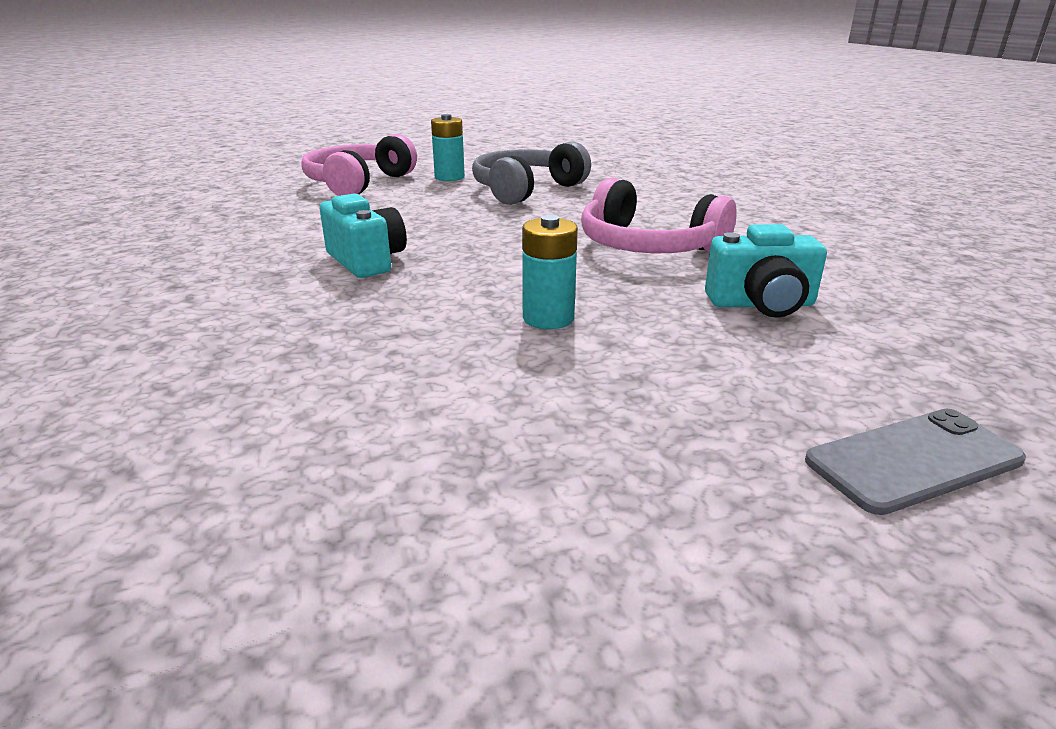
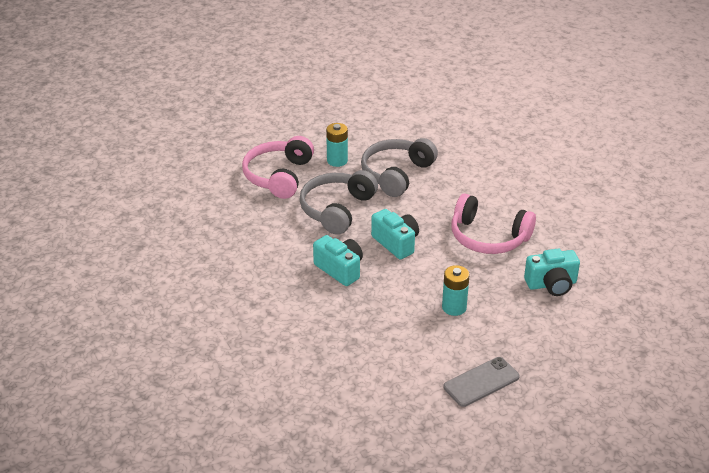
camera: 10 degrees left, 10 degrees up
grey phone [805,409,1026,515] -> grey phone moved to [443,357,520,407]
none -> grey headphones [299,170,378,235]
none -> turquoise camera [371,209,419,259]

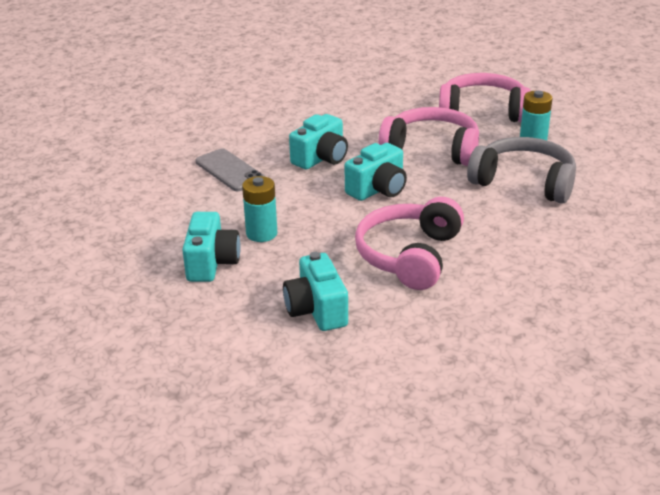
camera: 85 degrees right, 5 degrees down
grey headphones [299,170,378,235] -> pink headphones [379,107,479,166]
grey phone [443,357,520,407] -> grey phone moved to [195,149,265,191]
none -> turquoise camera [182,212,241,282]

